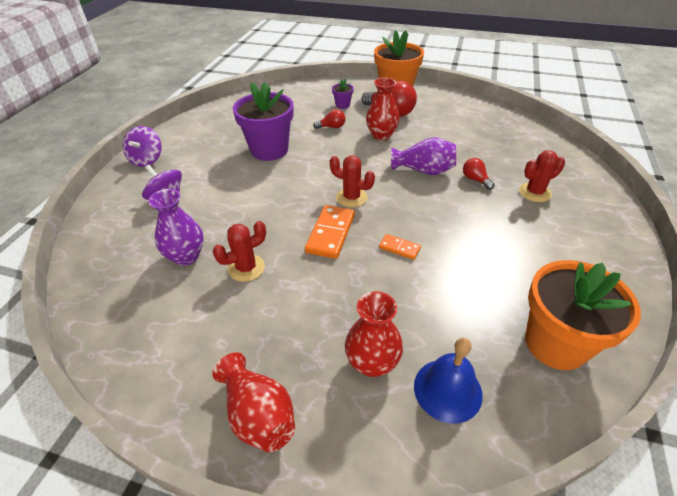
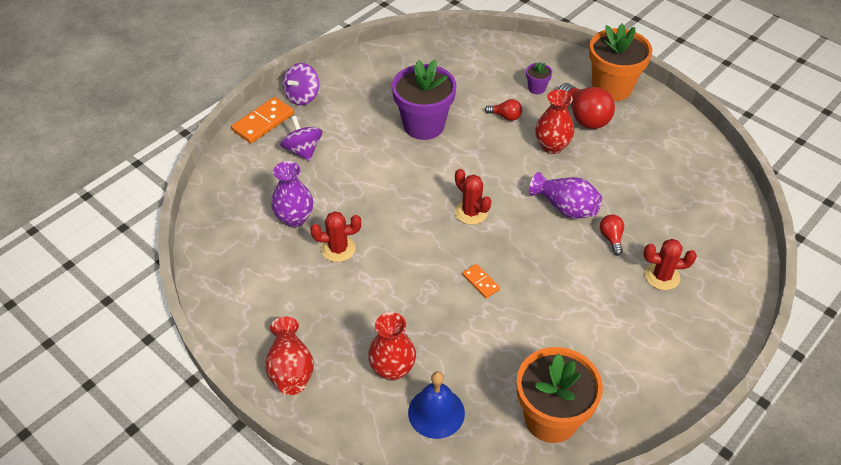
camera: 25 degrees right, 5 degrees up
orange domino [305,205,355,259] -> orange domino moved to [231,97,294,143]

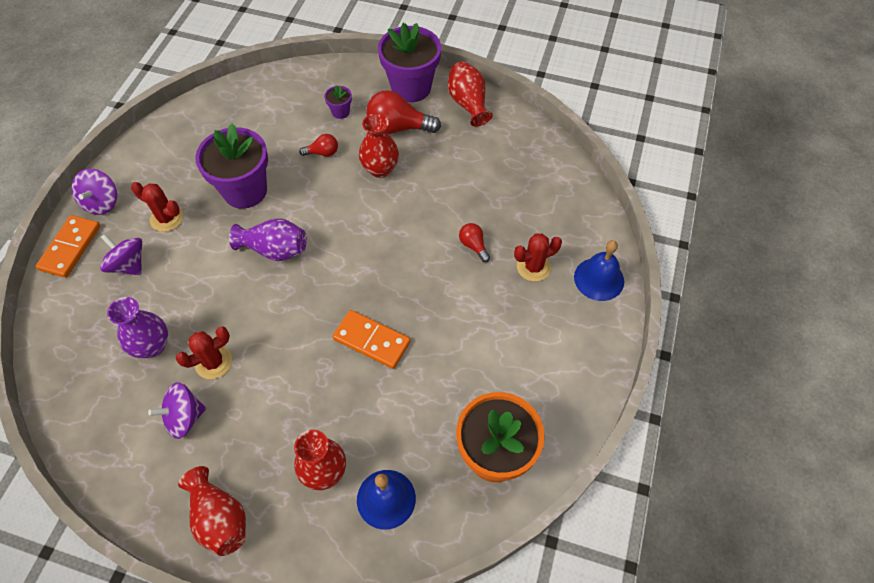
camera: 25 degrees left, 10 degrees up
red cactus [455,169,491,225] -> red cactus moved to [131,182,183,232]
orange domino [462,264,500,298] -> orange domino [332,310,410,369], size x1.81
purple vase [529,172,602,219] -> purple vase moved to [229,218,307,261]
red light bulb [559,83,615,129] -> red light bulb turned 150 degrees clockwise [366,90,441,134]
orange flower pot [589,24,652,101] -> purple flower pot [378,23,441,102]
none -> purple spinning top [148,382,206,439]
none -> red vase [448,62,493,126]
none -> blue bell [574,240,624,301]

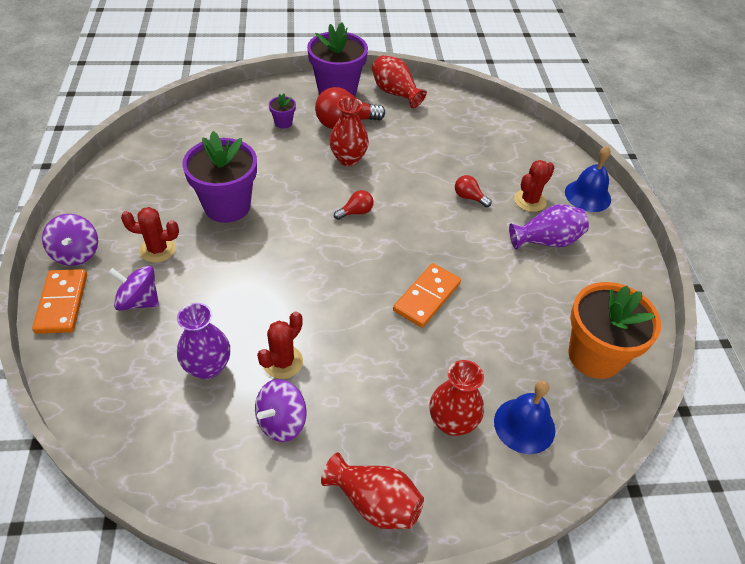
camera: 25 degrees left, 10 degrees down
purple vase [229,218,307,261] -> purple vase moved to [509,204,589,250]
red light bulb [299,134,338,157] -> red light bulb moved to [334,190,374,220]
orange domino [332,310,410,369] -> orange domino turned 60 degrees counterclockwise [393,263,461,328]

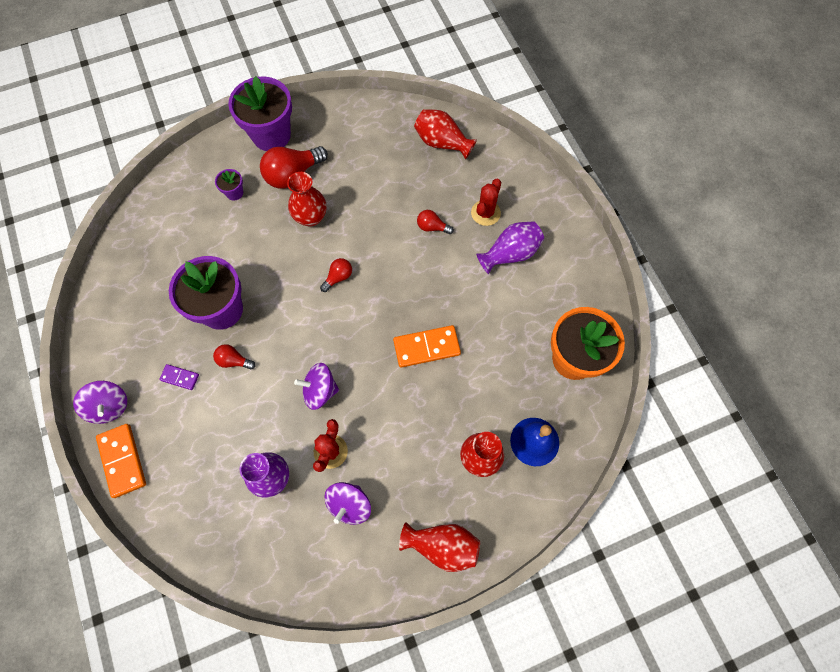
camera: 15 degrees left, 20 degrees up
purple spinning top [109,266,159,311] -> purple spinning top moved to [294,363,339,410]
red cactus [121,207,179,263] -> purple domino [159,364,199,390]
red vase [372,55,427,108] -> red vase moved to [414,109,477,160]
orange domino [393,263,461,328] -> orange domino turned 60 degrees clockwise [393,325,461,368]
blue bell [565,146,611,212] -> none
none -> red light bulb [213,344,255,370]

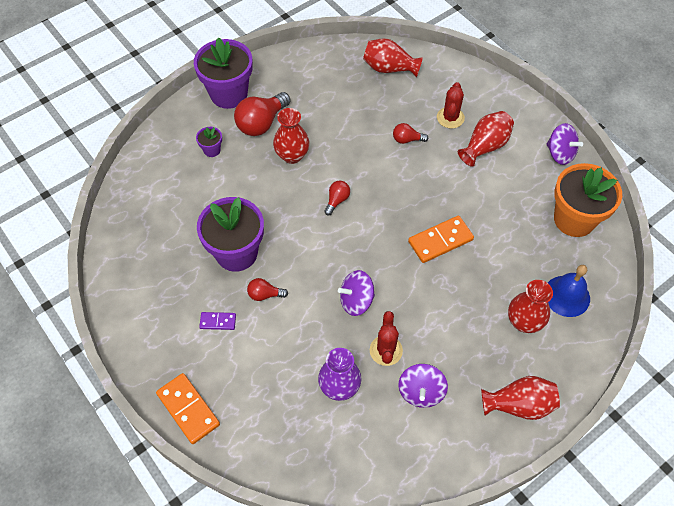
camera: 15 degrees left, 10 degrees down
purple spinning top [73,381,127,424] -> purple spinning top moved to [546,123,583,165]
purple vase [476,221,544,274] -> red vase [458,111,514,167]

